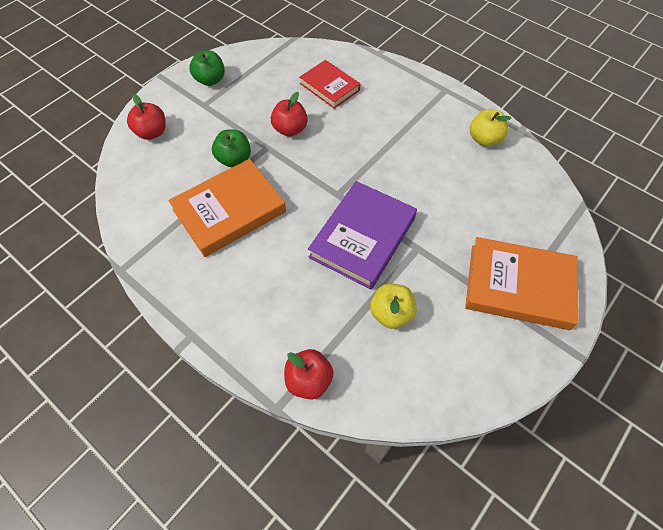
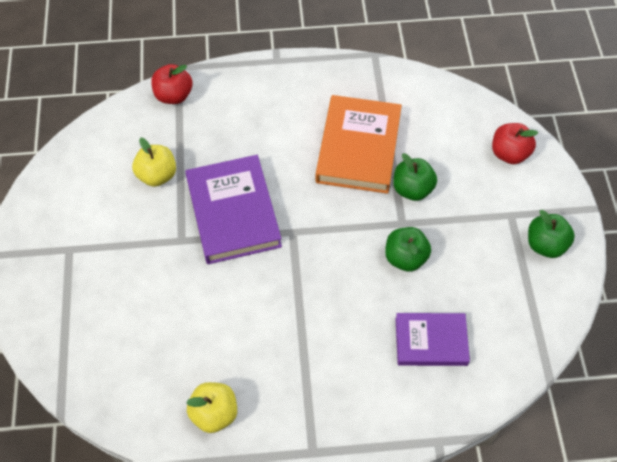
camera: 135 degrees right, 0 degrees up
red apple [271,92,308,137] -> green apple [385,227,431,272]
red book [299,60,360,109] -> purple book [395,313,470,366]
orange book [465,237,579,330] -> none

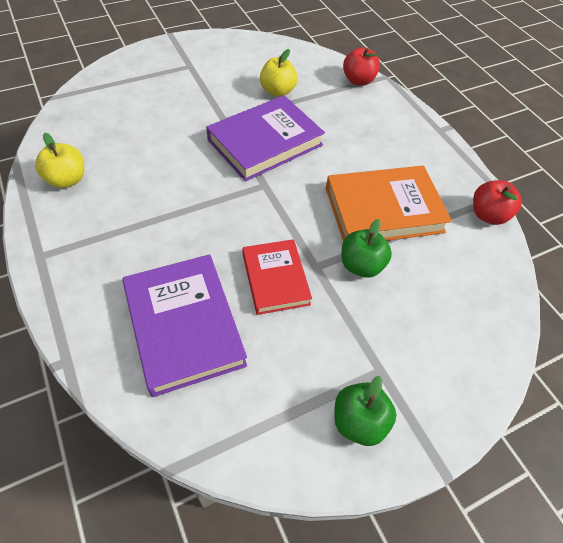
camera: 65 degrees right, 5 degrees down
green apple [385,227,431,272] -> red book [243,239,312,315]
purple book [395,313,470,366] -> purple book [122,254,247,397], size x1.59
red apple [492,123,538,164] -> red apple moved to [473,180,522,225]

